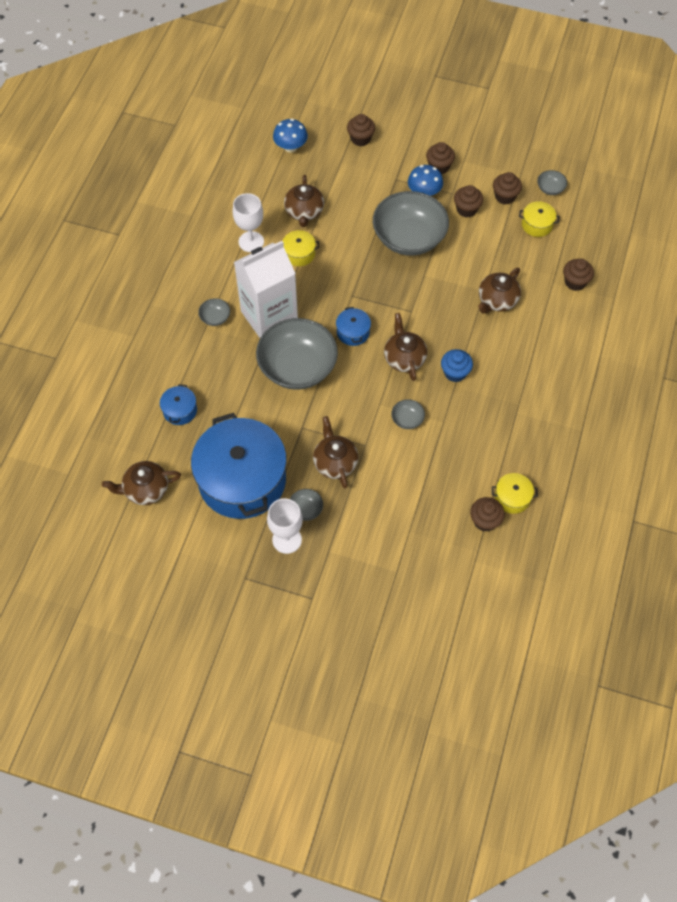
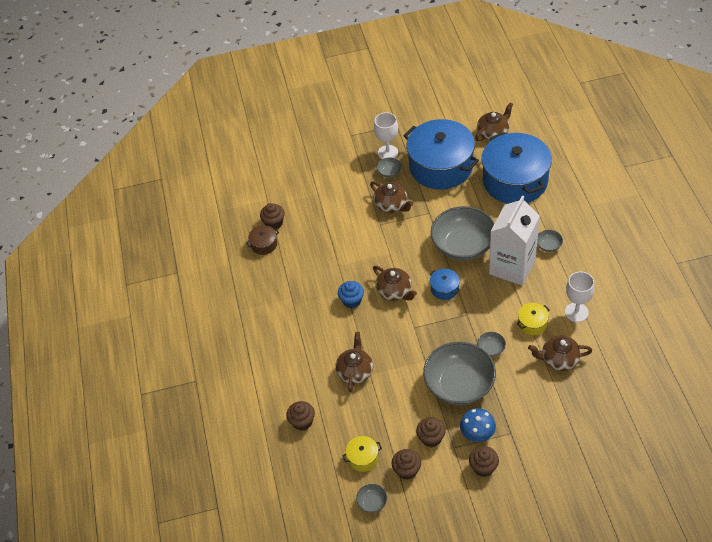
camera: 155 degrees right, 10 degrees down
blue pot [160,384,197,425] -> blue pot [482,132,552,204], size x2.48
blue mushroom [273,119,308,153] -> none
brown teapot [284,175,324,227] -> brown teapot turned 60 degrees counterclockwise [528,335,592,371]
brown cupcake [347,114,375,146] -> none
grey bowl [391,399,425,429] -> grey bowl moved to [477,332,506,356]
yellow pot [492,473,538,514] -> brown pot [246,225,279,255]

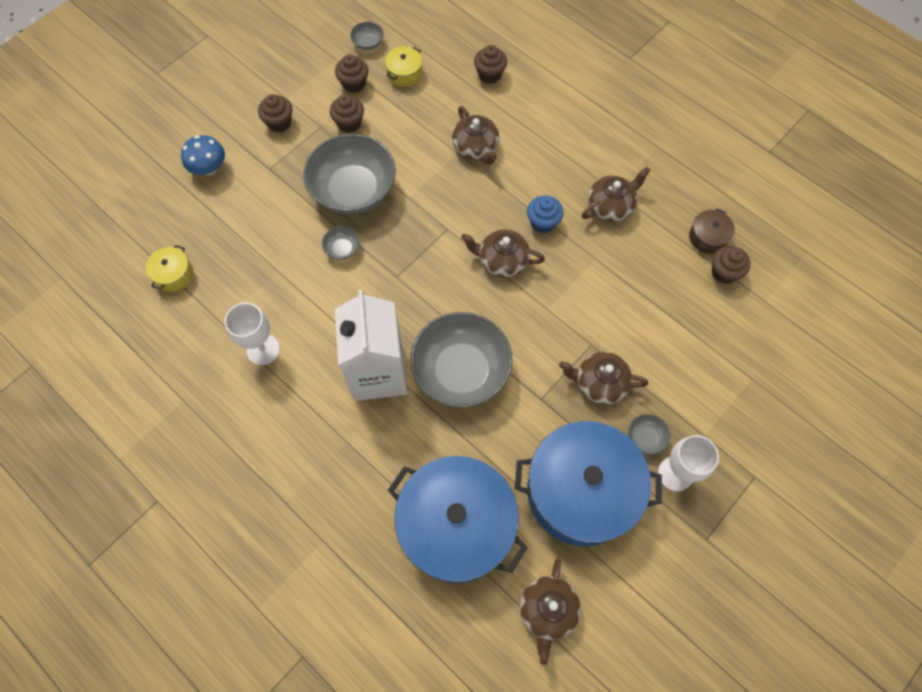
camera: 140 degrees right, 15 degrees up
blue pot [430,269,460,300] -> none
blue mushroom [460,408,496,442] -> blue mushroom moved to [181,135,225,175]
yellow pot [517,303,550,335] -> yellow pot moved to [146,245,193,292]
brown teapot [528,335,592,371] -> brown teapot moved to [582,167,651,222]
grey bowl [537,230,563,252] -> none

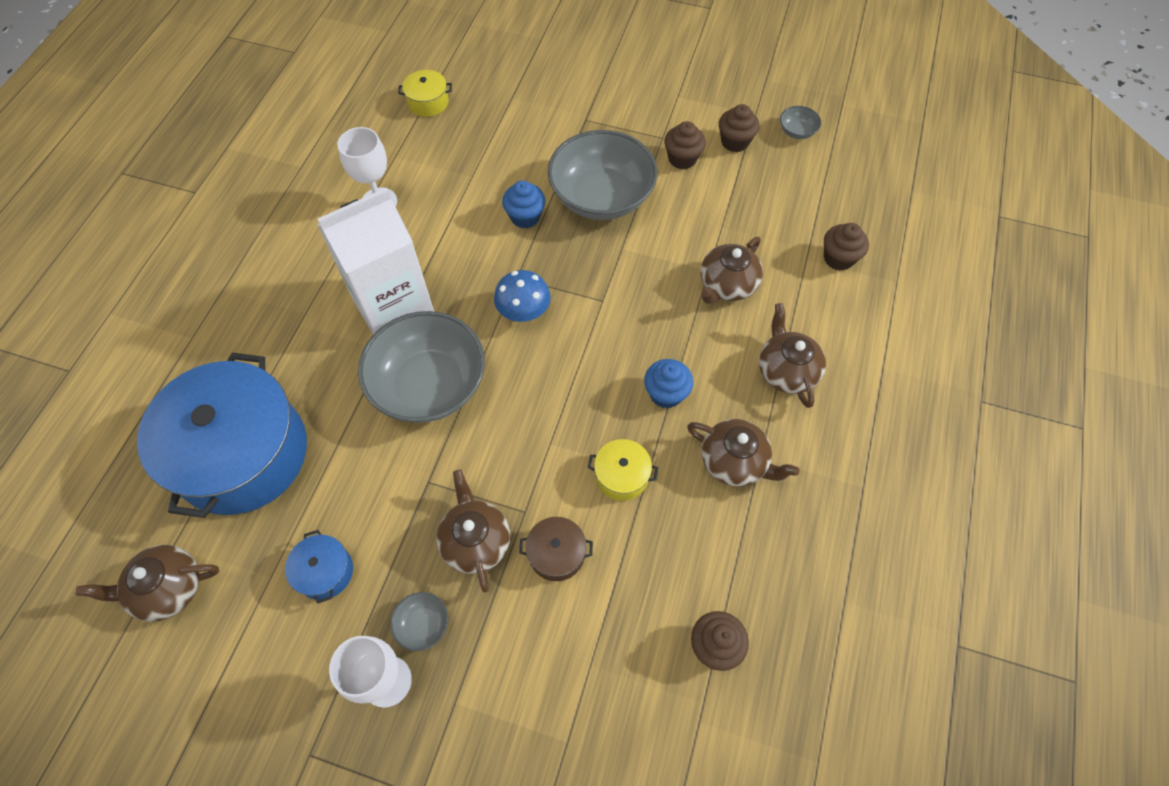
camera: 65 degrees right, 5 degrees down
blue mushroom [181,135,225,175] -> blue mushroom moved to [494,270,551,322]
brown cupcake [258,94,292,133] -> none
grey bowl [322,226,360,260] -> blue cupcake [502,181,545,229]
yellow pot [385,46,422,87] -> yellow pot moved to [587,439,658,501]
brown teapot [461,229,545,278] -> brown teapot moved to [759,303,826,408]
blue pot [515,421,662,547] -> blue pot [285,530,353,604], size x0.40
brown pot [689,208,735,254] -> brown pot moved to [519,517,593,581]

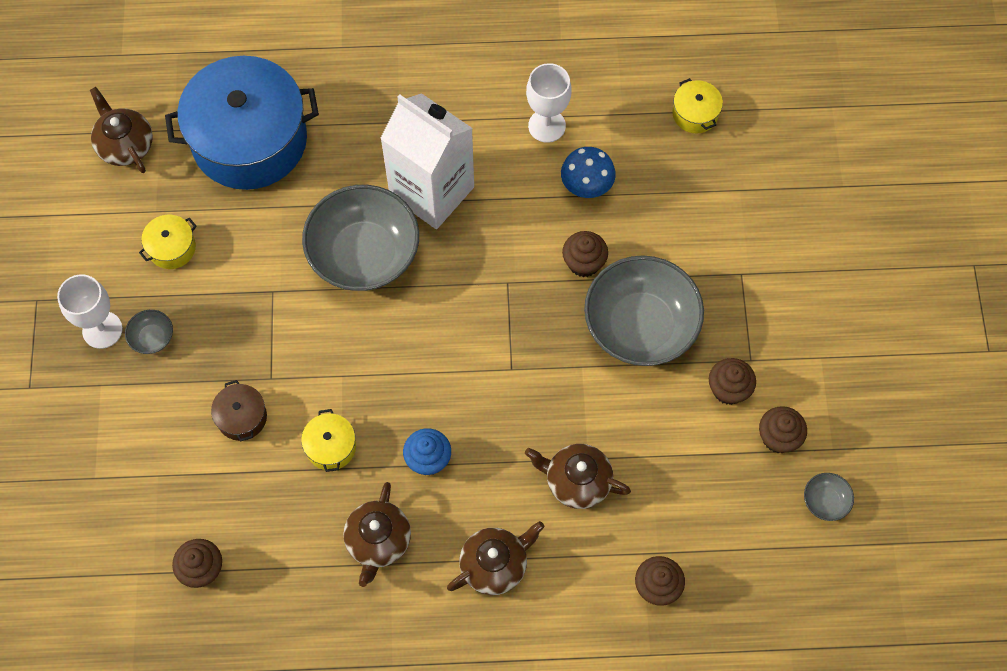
camera: 70 degrees right, 5 degrees up
blue pot [285,530,353,604] -> yellow pot [139,215,197,269]
brown teapot [436,469,510,592] -> none
blue mushroom [494,270,551,322] -> blue mushroom moved to [561,147,616,198]
blue cupcake [502,181,545,229] -> brown cupcake [562,231,608,277]

